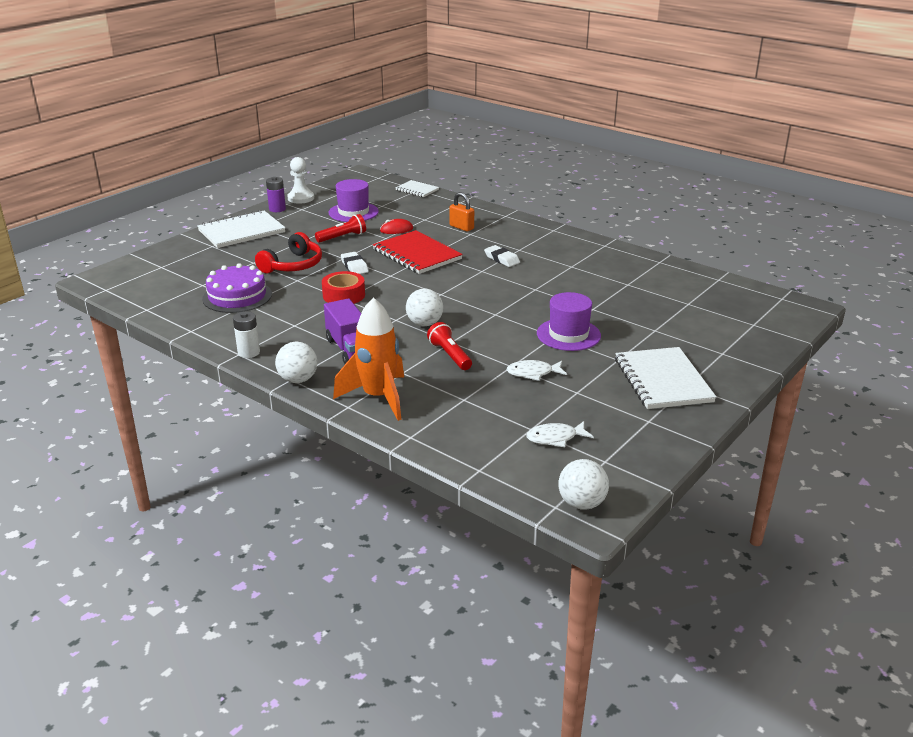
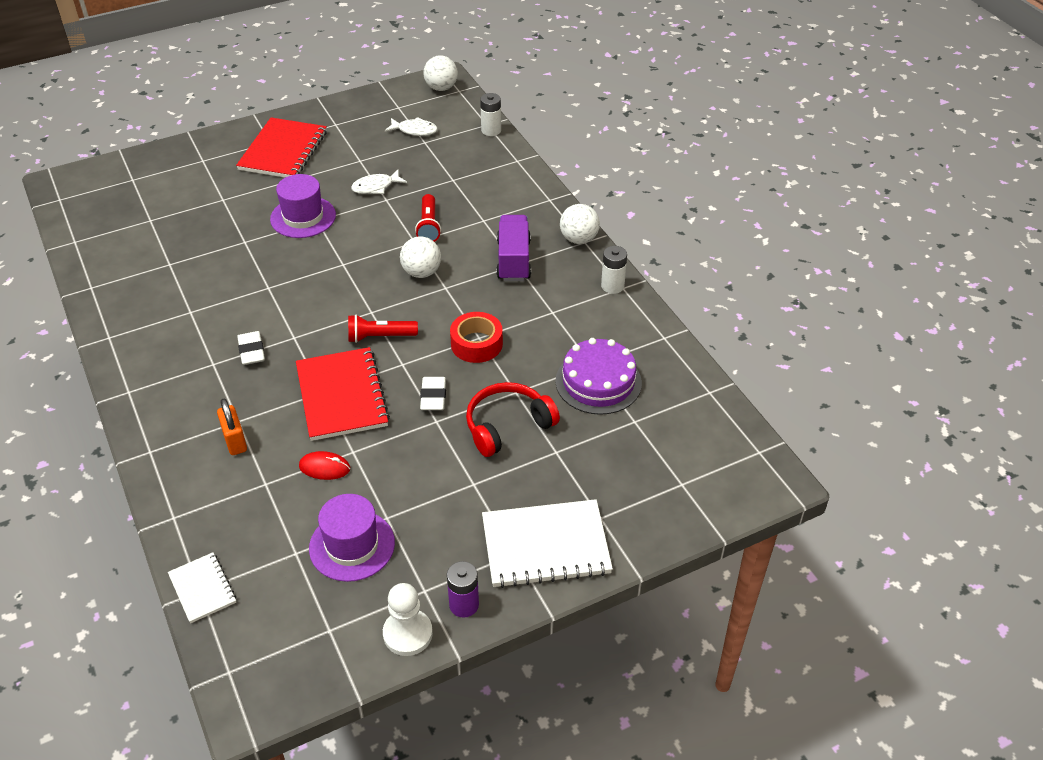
camera: 155 degrees left, 15 degrees up
red flashlight [315,214,366,243] -> red flashlight moved to [348,315,418,343]
orange rocket [333,297,404,421] -> none
white fish [507,360,567,381] -> white fish turned 135 degrees clockwise [351,169,407,194]
white notebook [615,347,716,409] -> red notebook [236,118,327,177]
none -> white battery [480,93,501,136]

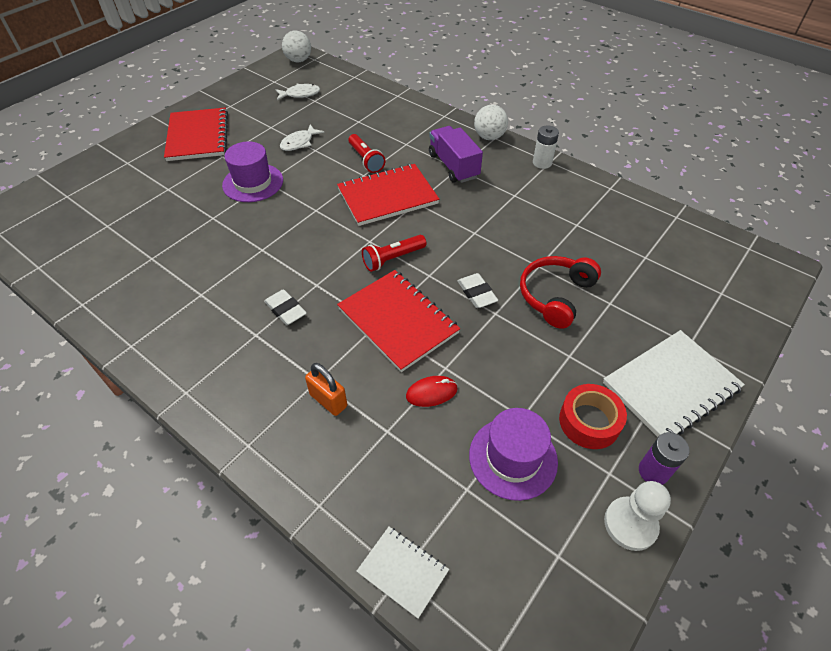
camera: 25 degrees left, 5 degrees up
white ball [400,236,441,278] -> red notebook [337,164,440,226]
red tape [450,312,503,363] -> red tape moved to [559,384,627,449]
white battery [480,93,501,136] -> none
purple cake [555,338,642,415] -> none

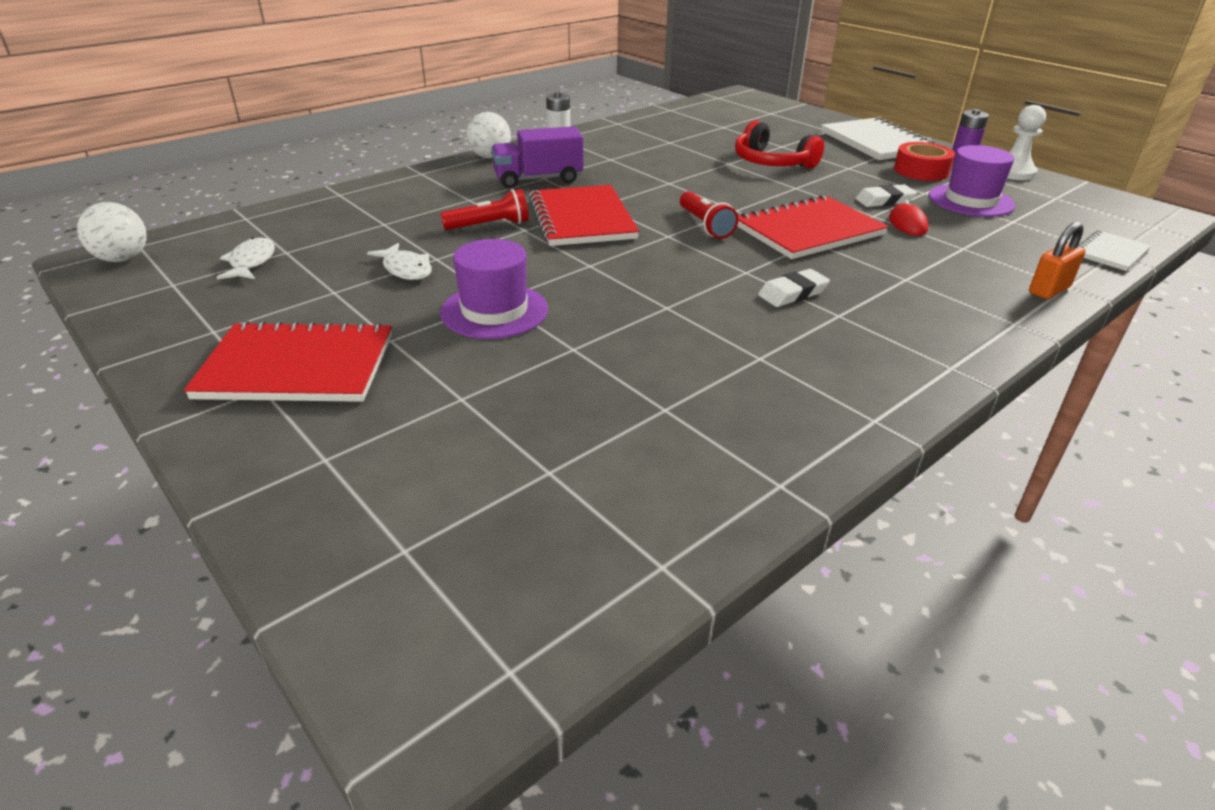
camera: 80 degrees left, 15 degrees down
orange padlock [305,363,347,416] -> orange padlock moved to [1029,222,1086,299]
white eraser [457,273,498,308] -> white eraser moved to [856,184,917,207]

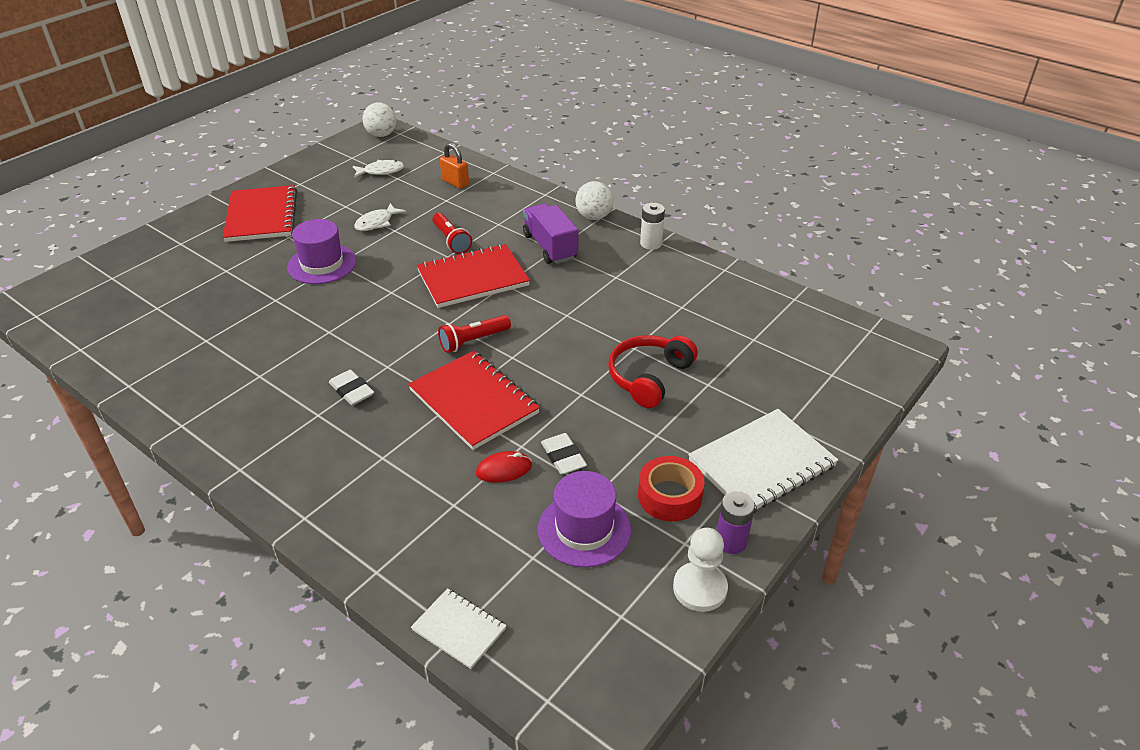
camera: 80 degrees right, 5 degrees up
orange padlock [1029,222,1086,299] -> orange padlock moved to [440,143,469,189]

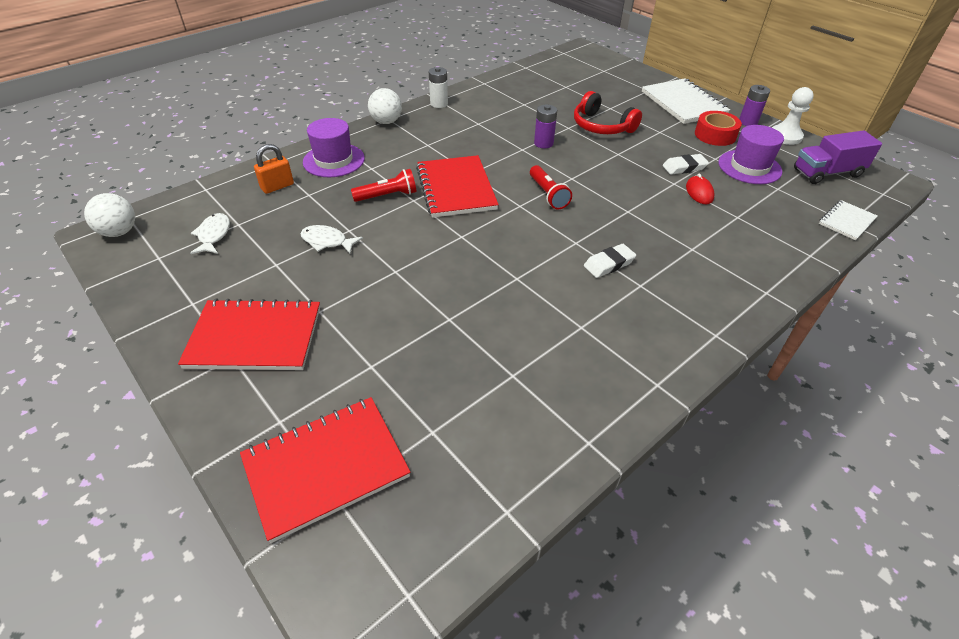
camera: 80 degrees left, 5 degrees up
purple hat [287,219,357,284] -> purple hat moved to [303,118,365,177]
white fish [354,203,406,231] -> white fish turned 150 degrees clockwise [300,225,363,254]
red notebook [408,351,540,450] -> red notebook moved to [240,397,411,543]
purple truck [523,203,578,264] -> purple truck moved to [794,130,882,184]
none -> purple battery [534,105,557,148]

